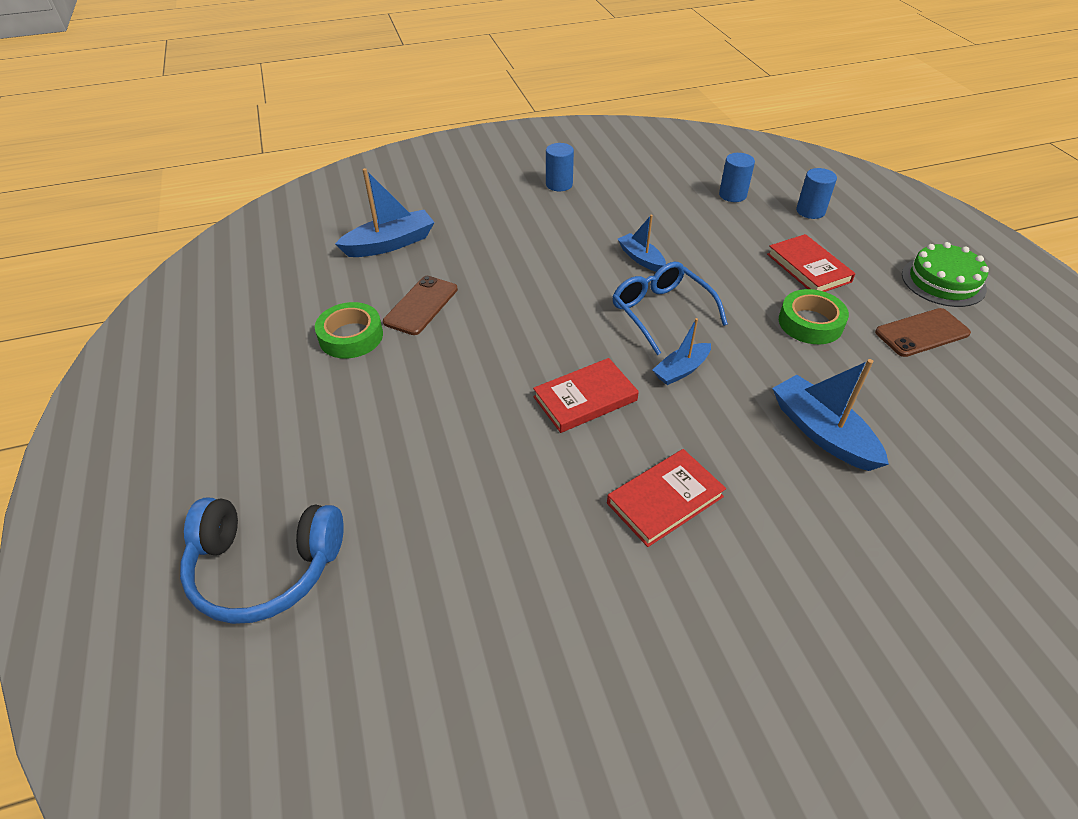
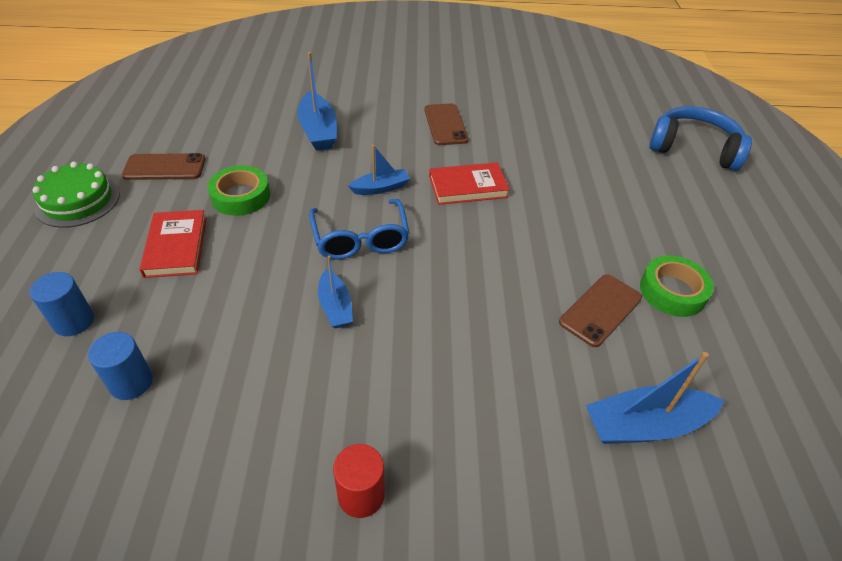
camera: 165 degrees left, 0 degrees up
blue cylinder [546,143,574,191] -> red cylinder [333,444,385,518]
red book [607,449,726,547] -> brown phone [424,103,469,145]

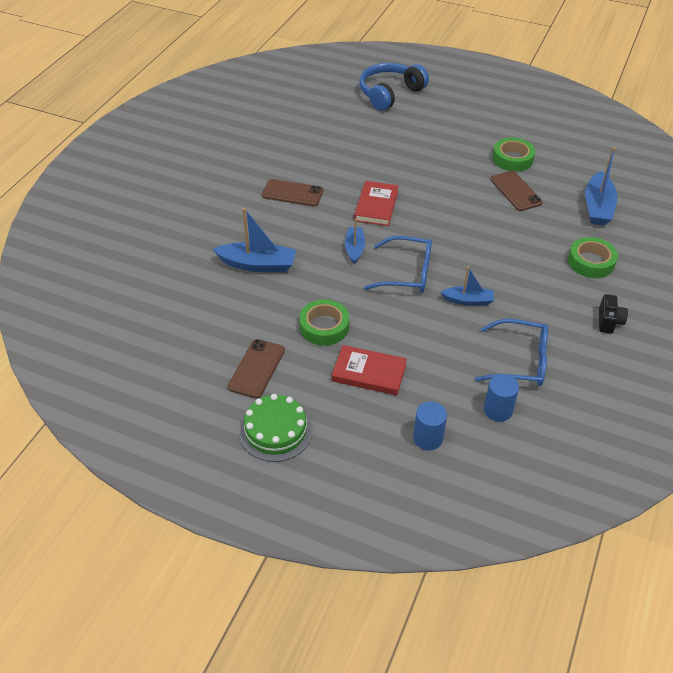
camera: 65 degrees left, 0 degrees up
red cylinder [333,444,385,518] -> black camera [599,294,628,334]
none -> blue glasses [475,319,548,386]
none -> green tape [568,237,618,278]

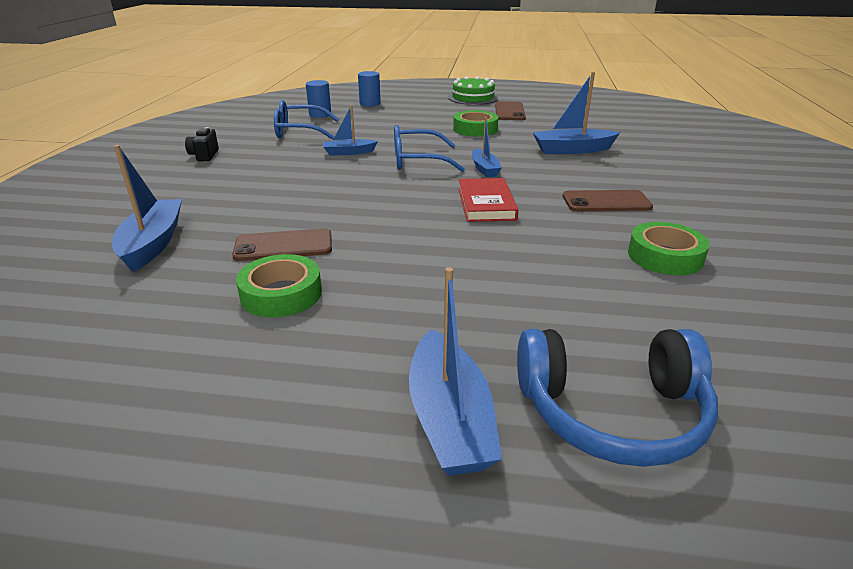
camera: 165 degrees right, 15 degrees down
red book [332,345,407,395] -> none
blue headphones [359,63,429,111] -> blue headphones turned 60 degrees clockwise [517,329,718,467]
brown phone [490,171,543,211] -> brown phone turned 60 degrees counterclockwise [232,228,332,261]
green tape [568,237,618,278] -> green tape moved to [628,222,709,275]
none -> blue boat [409,267,502,476]

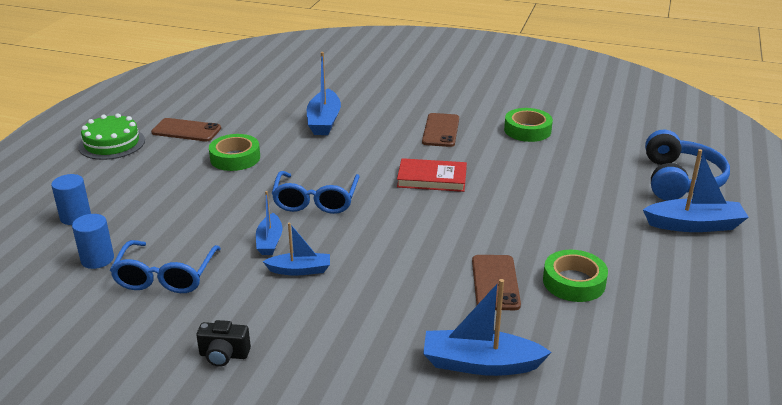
camera: 80 degrees left, 0 degrees up
blue boat [472,117,502,177] -> blue boat moved to [263,223,330,276]

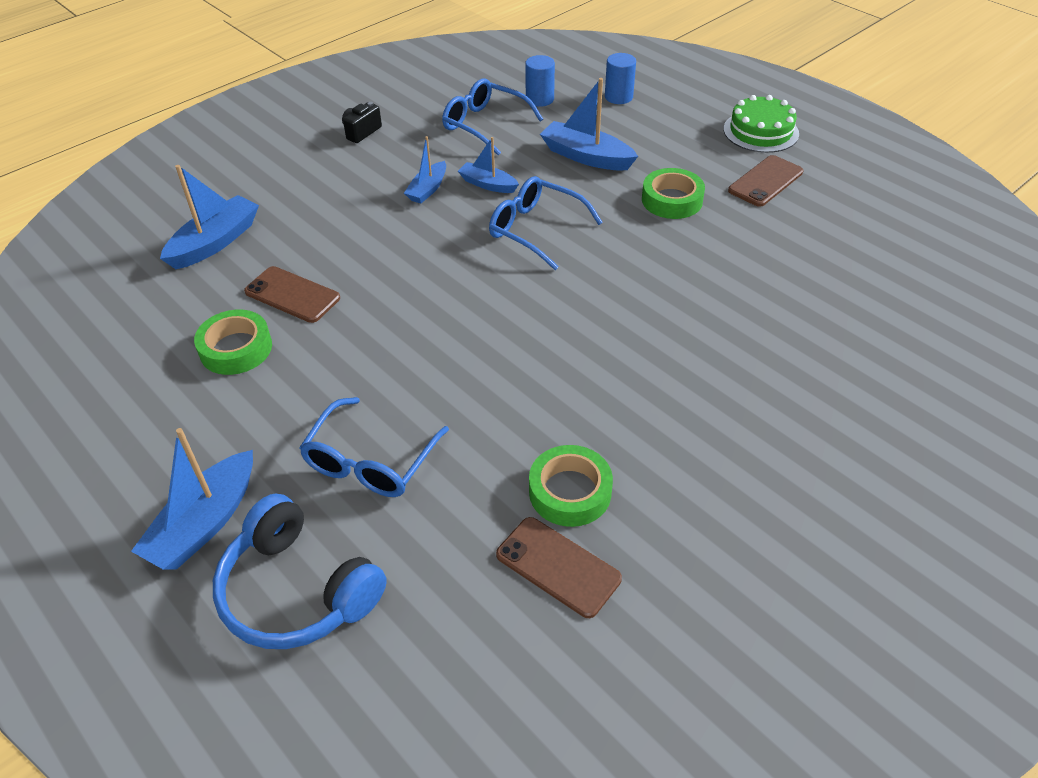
camera: 120 degrees right, 15 degrees up
blue boat [307,52,341,135] -> blue boat moved to [540,78,638,171]
red book [397,158,467,192] -> none
brown phone [422,113,459,147] -> brown phone moved to [496,517,622,618]
none -> blue glasses [299,397,449,497]

